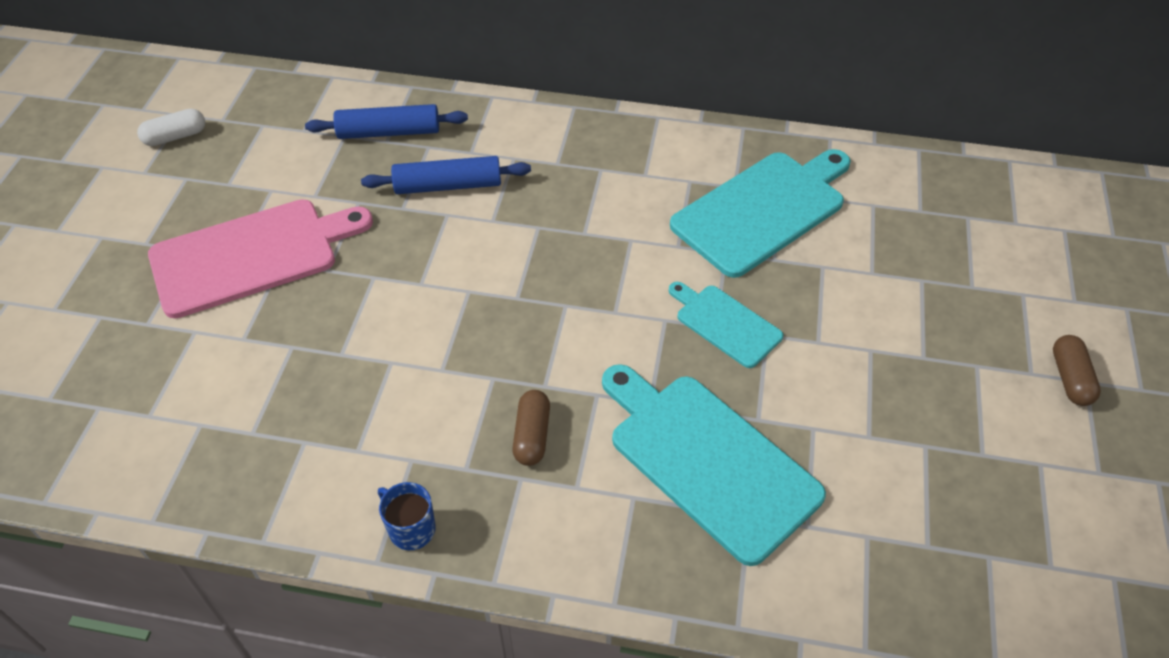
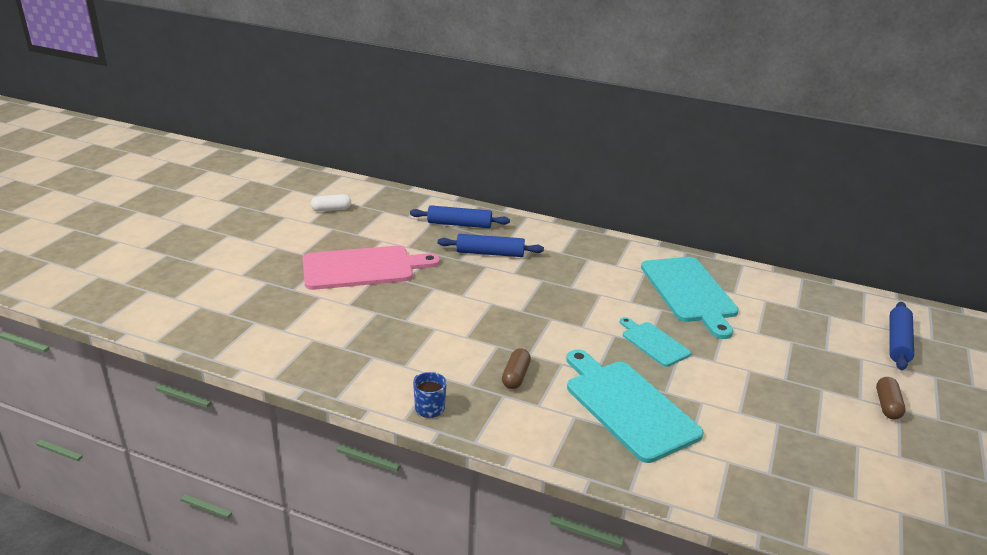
camera: 10 degrees right, 20 degrees down
turquoise cutting board [670,149,851,278] -> turquoise cutting board turned 105 degrees clockwise [641,257,739,339]
none -> blue rolling pin [889,302,914,370]

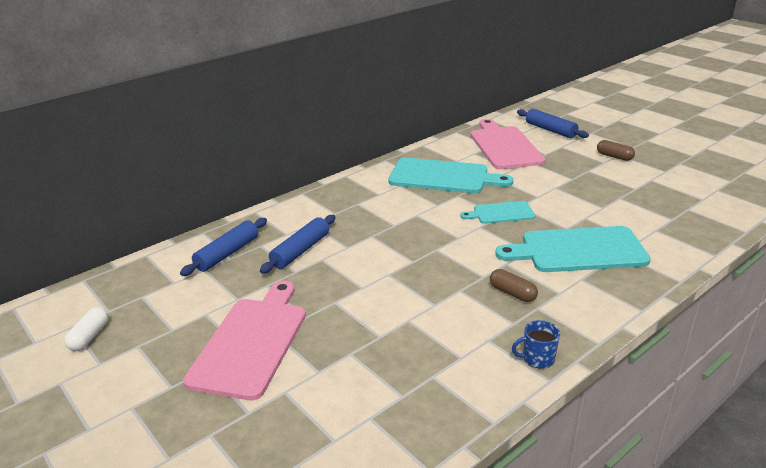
camera: 60 degrees left, 0 degrees up
none -> pink cutting board [471,119,545,169]

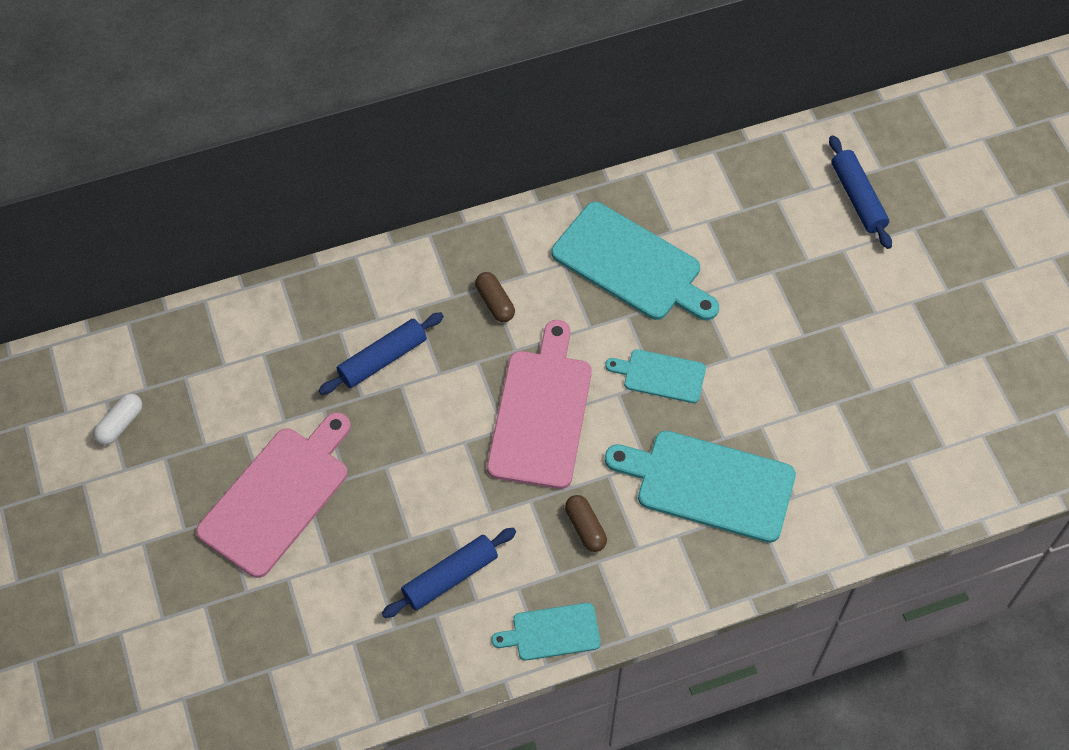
camera: 20 degrees right, 30 degrees up
blue rolling pin [180,218,267,276] -> blue rolling pin moved to [382,528,516,618]
pink cutting board [471,119,545,169] -> pink cutting board moved to [487,320,592,489]
blue mug [512,320,560,369] -> turquoise cutting board [491,603,601,661]
brown capsule [597,140,635,161] -> brown capsule moved to [475,272,515,322]

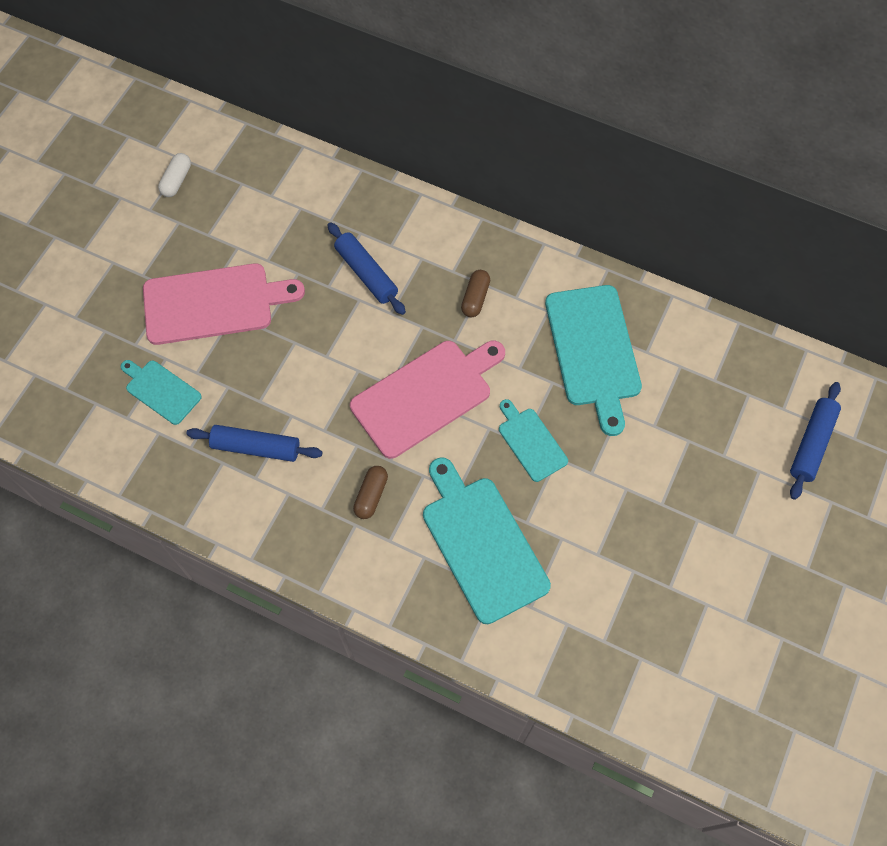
camera: 45 degrees right, 5 degrees up
white capsule [93,393,142,445] -> white capsule turned 60 degrees counterclockwise [158,153,191,197]
blue rolling pin [319,312,444,395] -> blue rolling pin turned 45 degrees clockwise [327,222,406,315]
turquoise cutting board [491,603,601,661] -> turquoise cutting board moved to [121,360,202,425]

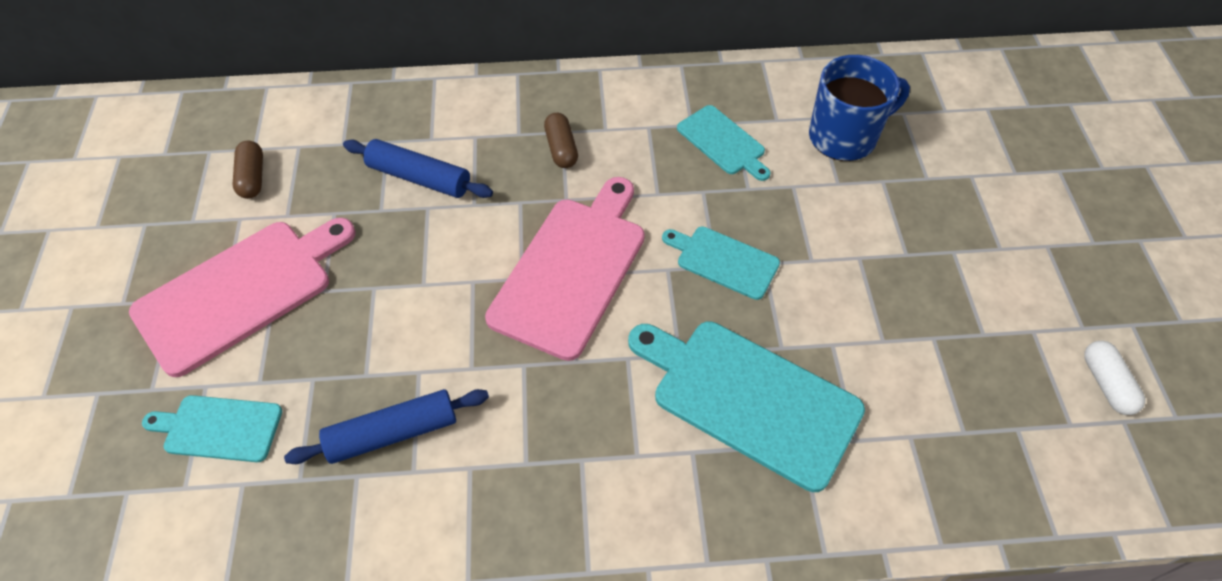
camera: 30 degrees left, 10 degrees down
white capsule [158,153,191,197] -> white capsule moved to [1084,341,1145,415]
brown capsule [353,466,388,519] -> brown capsule moved to [233,141,263,199]
turquoise cutting board [545,285,642,436] -> turquoise cutting board [677,105,771,181], size x0.54
blue rolling pin [790,382,841,500] -> none
none -> blue mug [809,55,910,161]

